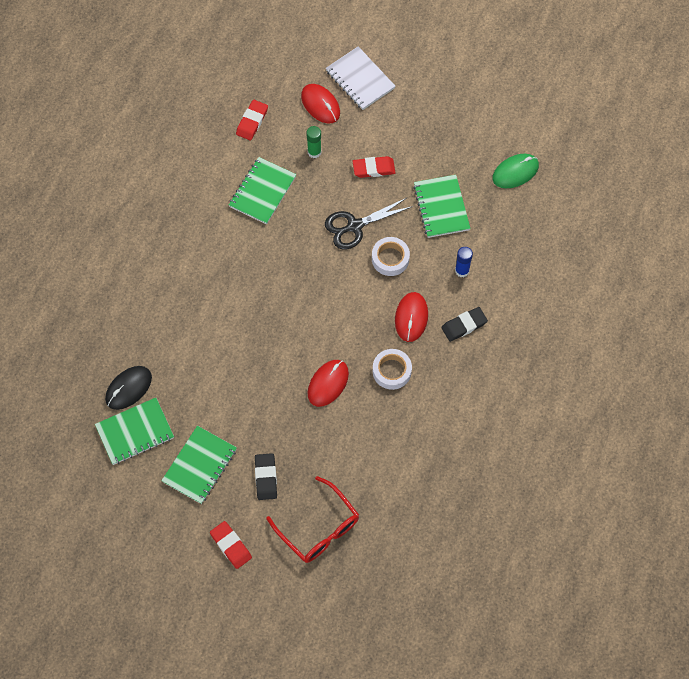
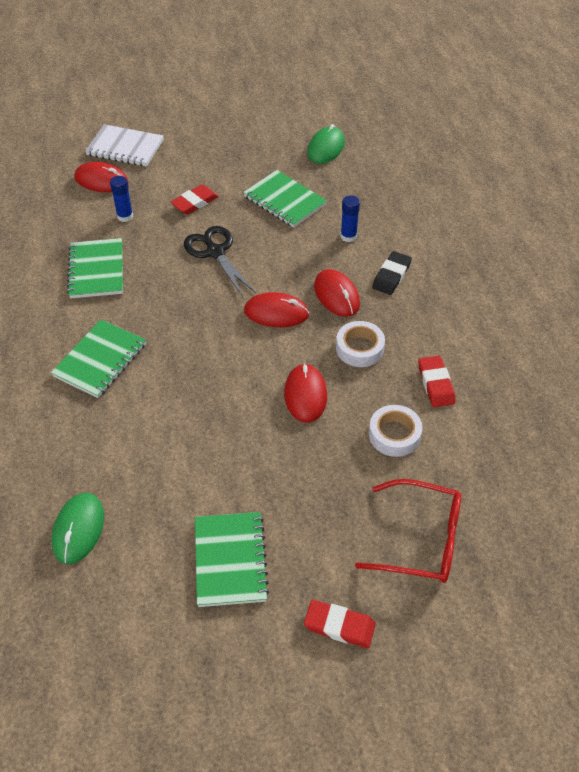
camera: 35 degrees left, 15 degrees down
green notebook [95,398,174,465] -> green notebook moved to [51,319,146,398]
black mouse [105,366,152,410] -> green mouse [52,493,104,564]
red eraser [236,100,268,140] -> red eraser moved to [418,356,456,407]
black eraser [255,453,277,500] -> none
green glue stick [306,126,322,158] -> blue glue stick [110,176,133,222]
black scissors [325,198,413,250] -> black scissors turned 120 degrees clockwise [184,226,256,297]
white tape [372,237,410,276] -> white tape moved to [369,405,422,457]
none -> red mouse [244,292,309,327]

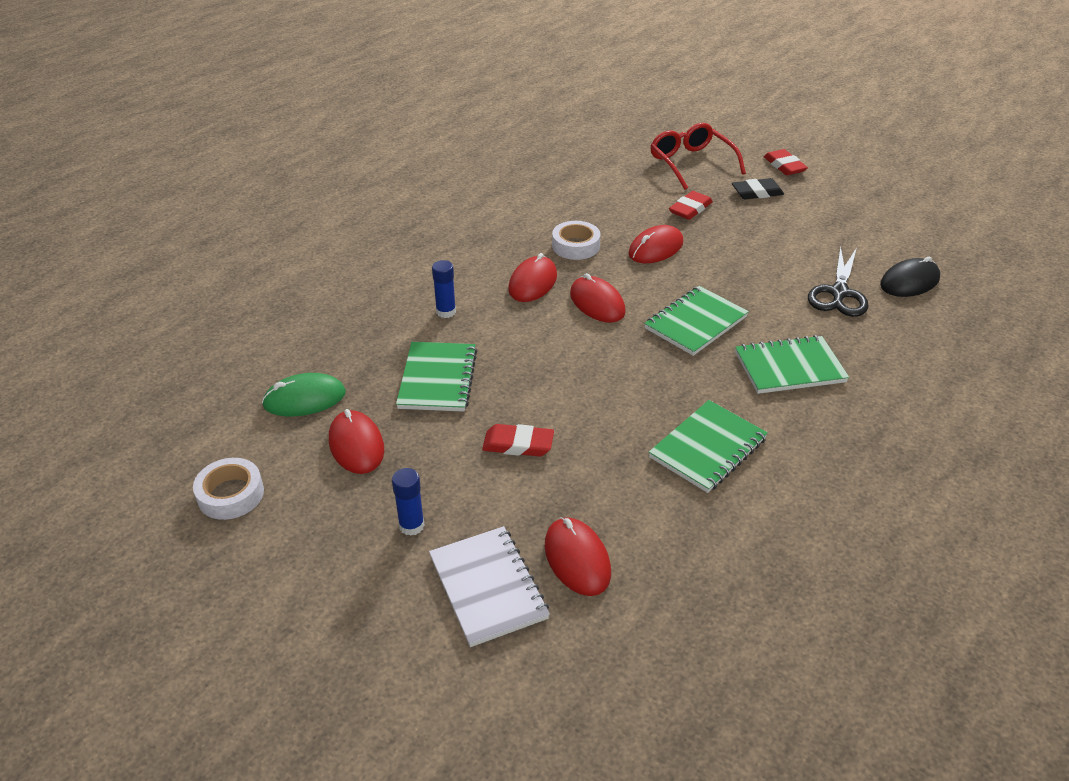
camera: 130 degrees left, 10 degrees down
green mouse [52,493,104,564] -> black mouse [880,257,940,297]
blue glue stick [110,176,133,222] -> blue glue stick moved to [392,468,425,536]
black scissors [184,226,256,297] -> black scissors moved to [808,246,869,317]
green notebook [195,512,269,607] -> green notebook moved to [644,286,749,356]
white tape [369,405,422,457] -> white tape moved to [193,458,264,520]
black eraser [372,251,412,295] -> black eraser moved to [732,178,784,199]
red eraser [418,356,456,407] -> red eraser moved to [669,191,713,220]
none -> red mouse [329,409,384,474]

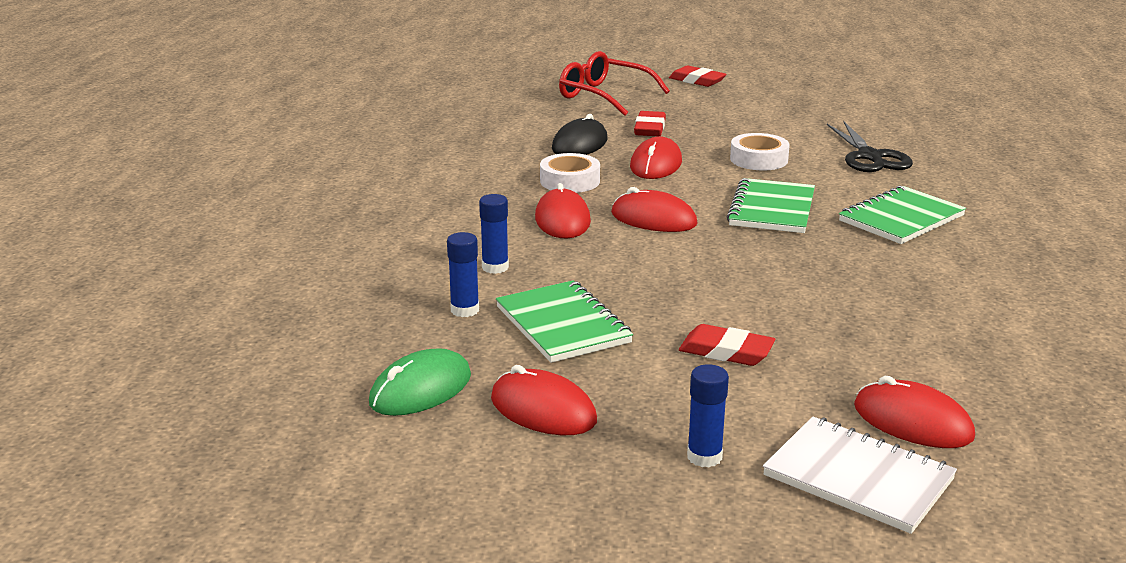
camera: 30 degrees left, 15 degrees down
white tape [193,458,264,520] -> white tape moved to [730,133,790,171]
red eraser [482,424,554,457] -> red eraser turned 45 degrees clockwise [679,324,775,366]
green notebook [649,400,768,493] -> none
black eraser [732,178,784,199] -> none
black mouse [880,257,940,297] -> black mouse moved to [552,114,608,155]
none -> blue glue stick [447,232,479,317]

